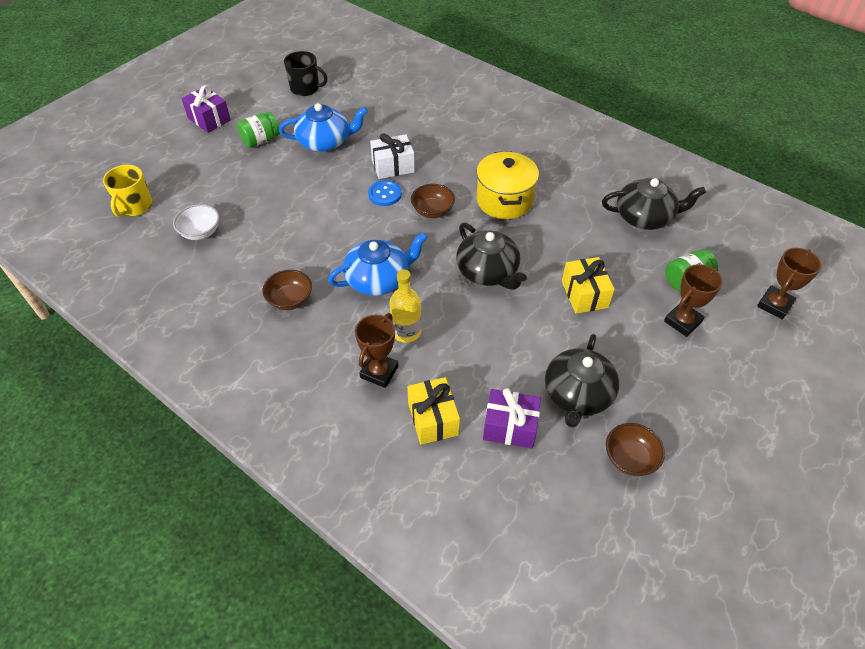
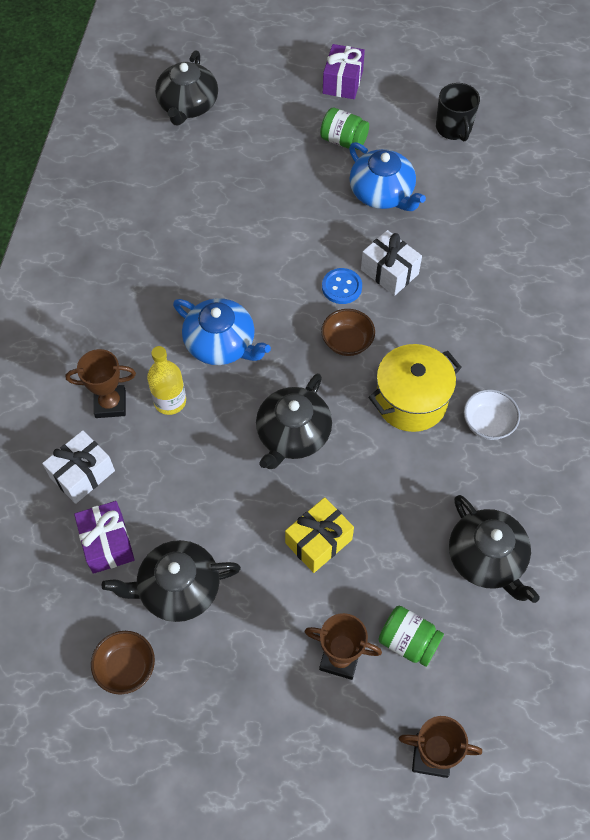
camera: 60 degrees right, 10 degrees up
yellow mug [103,165,152,217] -> black teapot [155,50,218,126]
white bowl [173,204,219,240] -> white bowl moved to [464,389,520,440]
brown bowl [262,270,312,310] -> none
yellow gift [407,377,460,445] -> white gift [42,430,115,504]

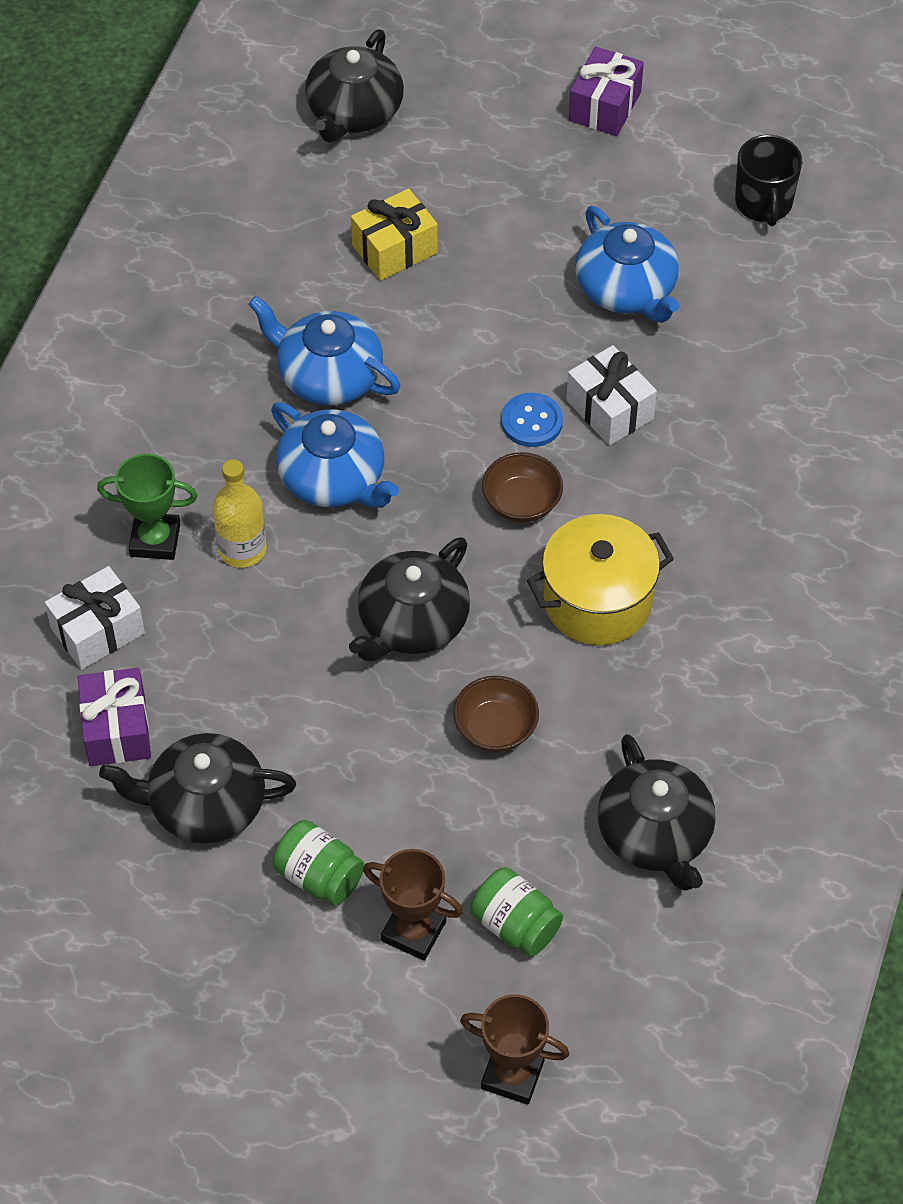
camera: 10 degrees right, 5 degrees down
brown trophy [66,349,136,418] -> green trophy [97,454,198,560]
brown bowl [91,631,155,695] -> brown bowl moved to [453,676,539,752]
yellow gift [285,497,354,573] -> yellow gift moved to [351,189,438,281]
green jar [320,108,369,150] -> green jar moved to [272,820,365,906]
white bowl [464,389,520,440] -> none
none -> blue teapot [248,296,400,405]

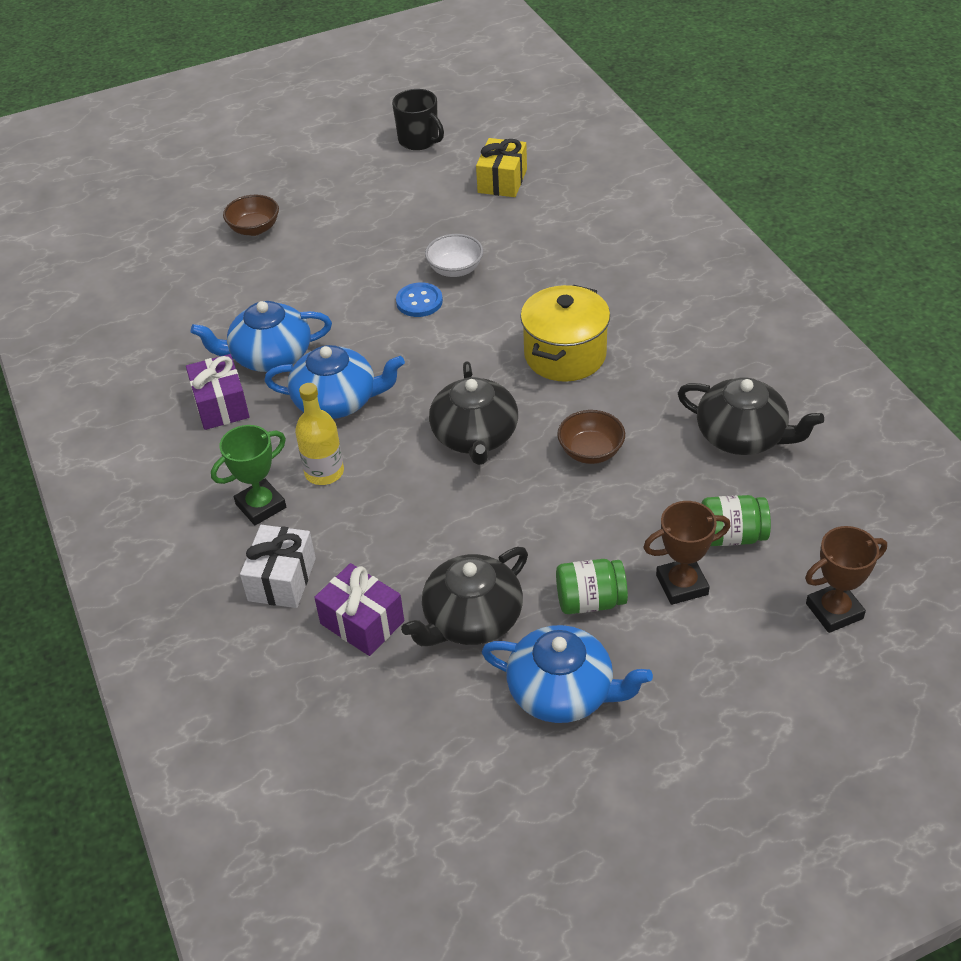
camera: 40 degrees left, 10 degrees down
black teapot [305,30,404,143] -> none
yellow gift [351,189,438,281] -> yellow gift moved to [476,138,527,197]
brown bowl [482,452,563,523] -> brown bowl moved to [223,195,279,236]
white gift [566,345,657,446] -> white bowl [425,234,483,277]
purple gift [569,46,644,136] -> purple gift moved to [186,354,250,430]
blue teapot [575,206,679,323] -> blue teapot moved to [481,625,653,723]

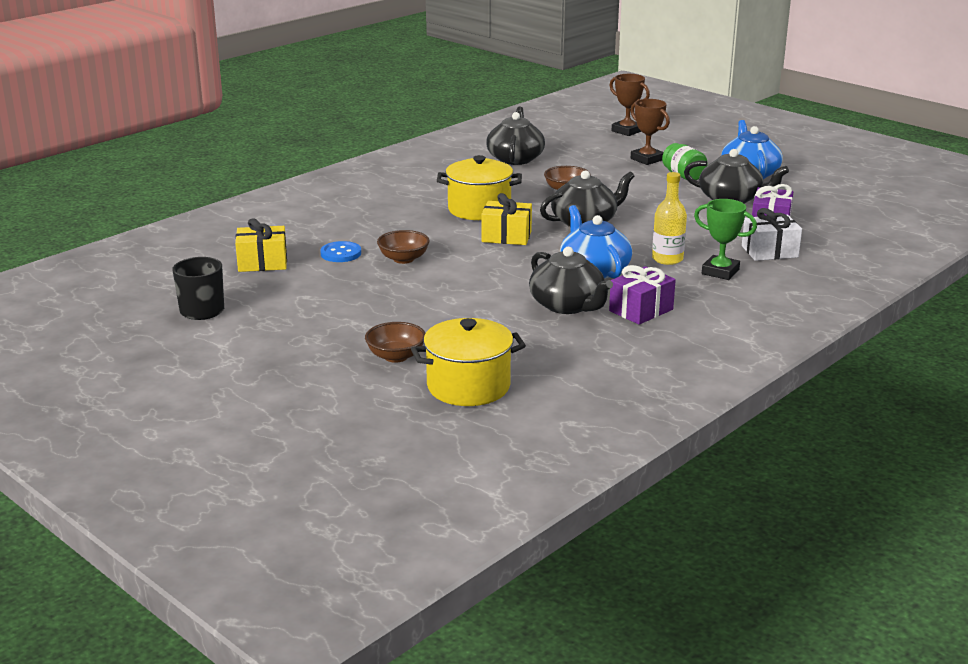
camera: 115 degrees left, 20 degrees down
blue teapot [191,301,332,372] -> black teapot [529,247,613,314]
blue button [396,282,443,317] -> blue button moved to [321,241,361,262]
white bowl [425,234,483,277] -> brown bowl [377,230,430,264]
green jar [701,495,771,546] -> none
none -> yellow pot [411,318,526,406]
none -> yellow gift [481,193,532,245]

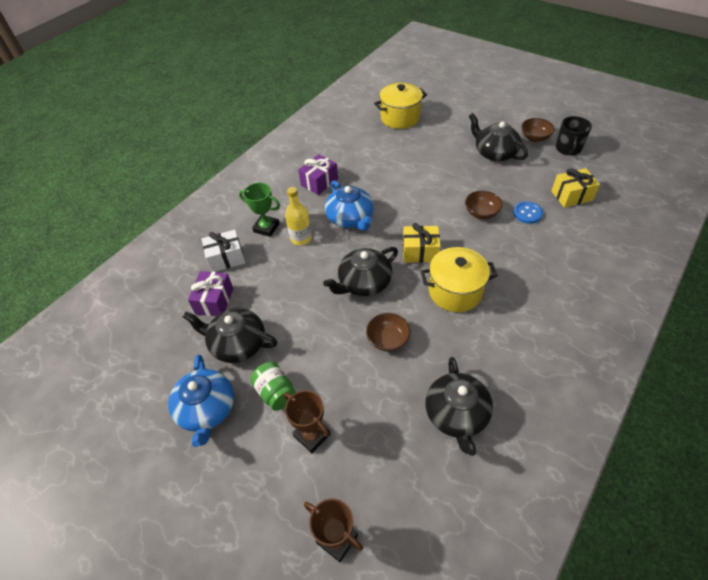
camera: 175 degrees right, 25 degrees up
brown bowl [365,322,426,363] -> brown bowl moved to [521,118,555,142]
black teapot [529,247,613,314] -> black teapot moved to [469,113,528,161]

